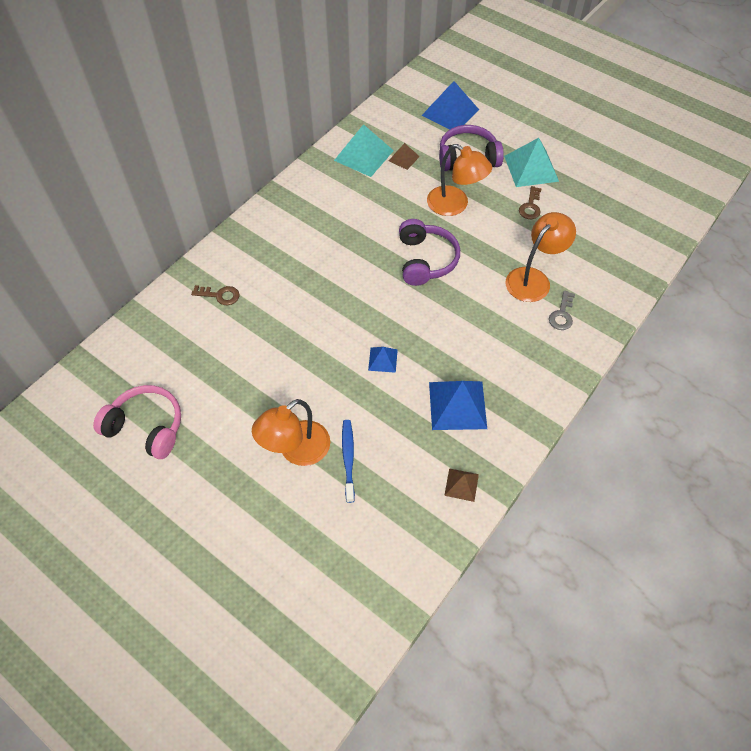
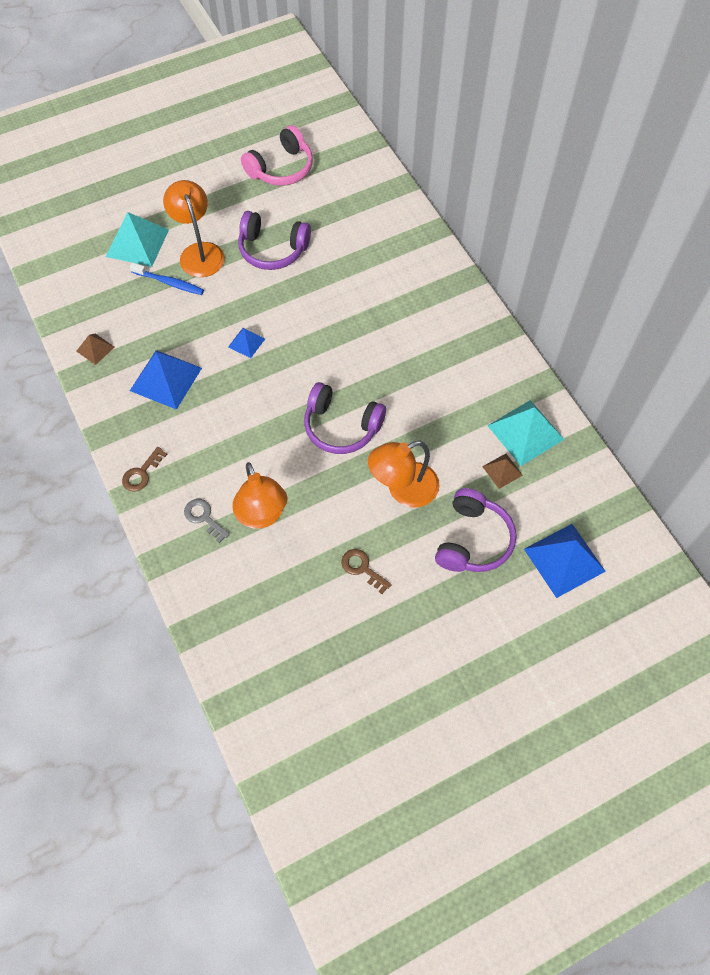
camera: 115 degrees right, 5 degrees up
brown key [191,285,239,305] -> brown key moved to [122,447,167,491]
turquoise pyramid [504,138,559,187] -> turquoise pyramid moved to [106,212,169,267]
none -> purple headphones [238,211,311,270]

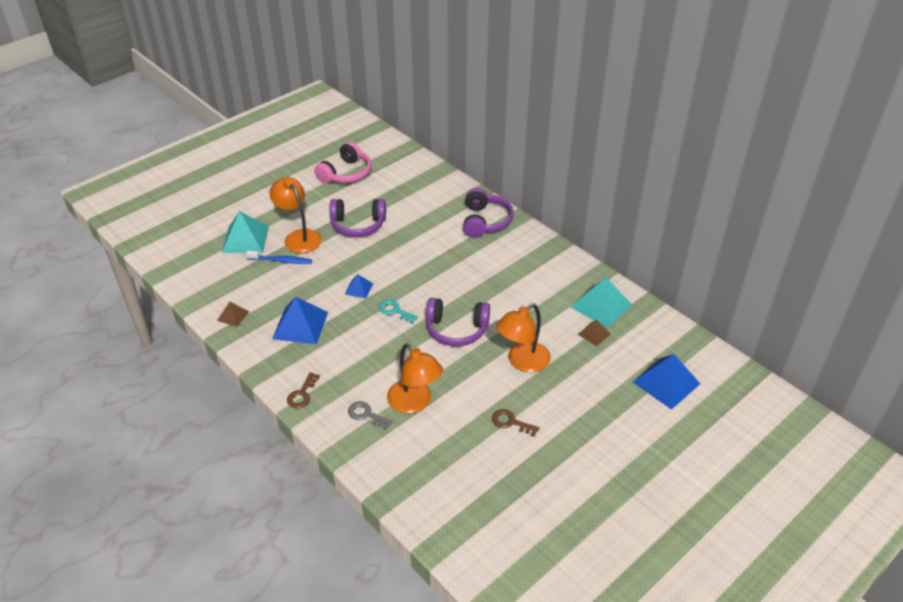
camera: 15 degrees left, 20 degrees down
purple headphones [435,488,516,572] -> purple headphones moved to [463,188,514,238]
none -> turquoise key [379,299,418,324]

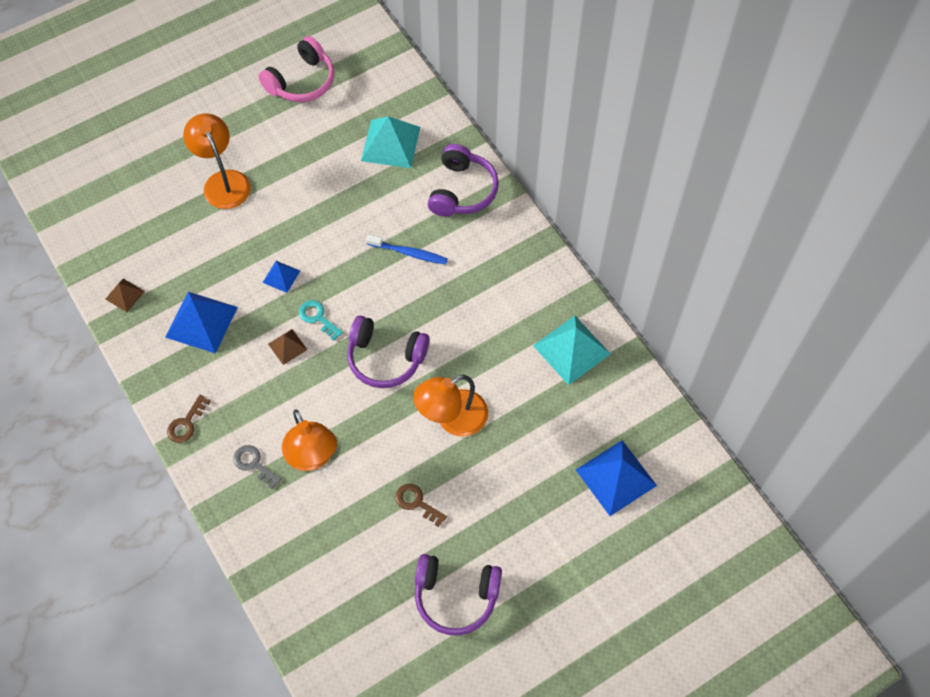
camera: 10 degrees right, 20 degrees up
turquoise pyramid [222,211,269,253] -> turquoise pyramid moved to [361,116,421,168]
blue toothbrush [246,251,312,264] -> blue toothbrush moved to [366,235,448,265]
purple headphones [329,199,386,237] -> purple headphones moved to [415,554,502,635]
brown pyramid [578,319,611,347] -> brown pyramid moved to [268,329,308,365]

